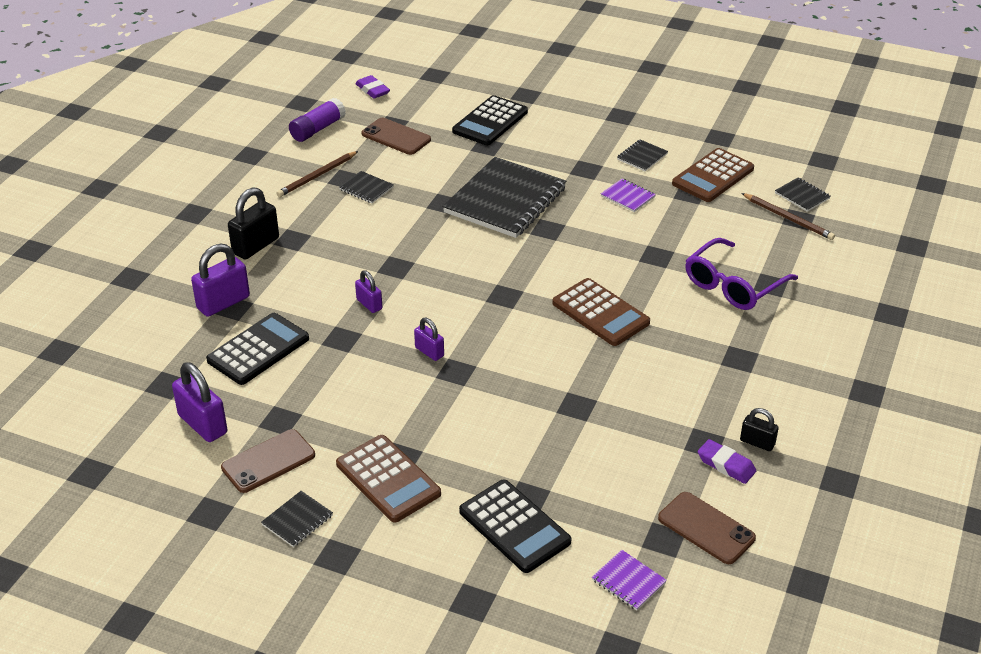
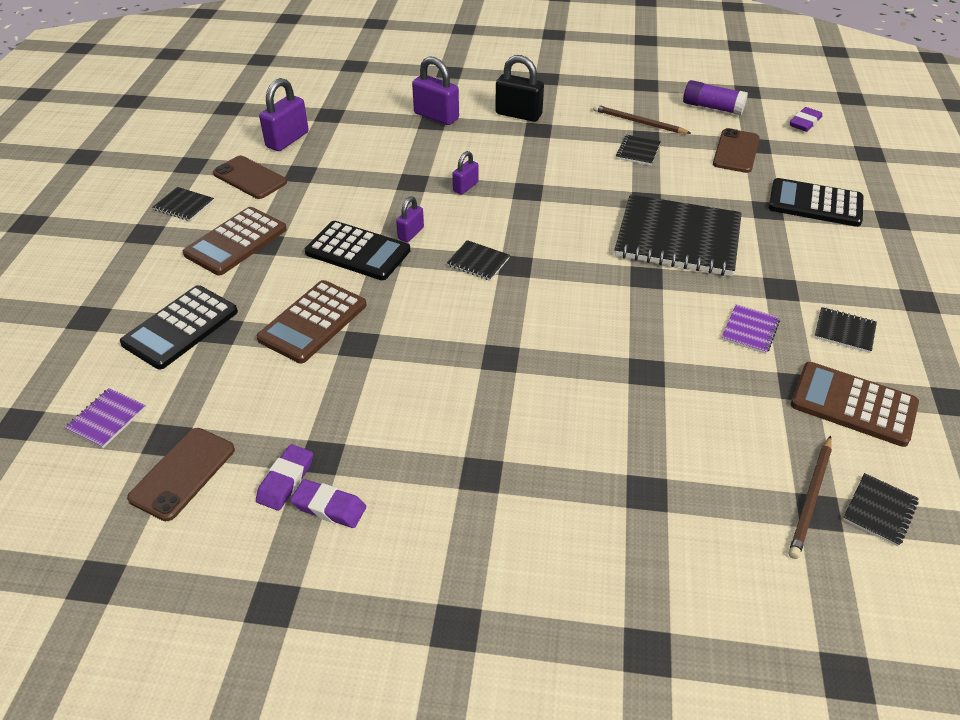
camera: 75 degrees right, 5 degrees up
black calculator [206,313,309,385] -> black calculator moved to [304,221,410,280]
brown calculator [552,278,650,346] -> brown calculator moved to [257,280,366,364]
purple glasses [685,238,798,310] -> none
black padlock [740,408,779,451] -> purple eraser [290,479,366,528]
none -> black notebook [447,240,510,281]

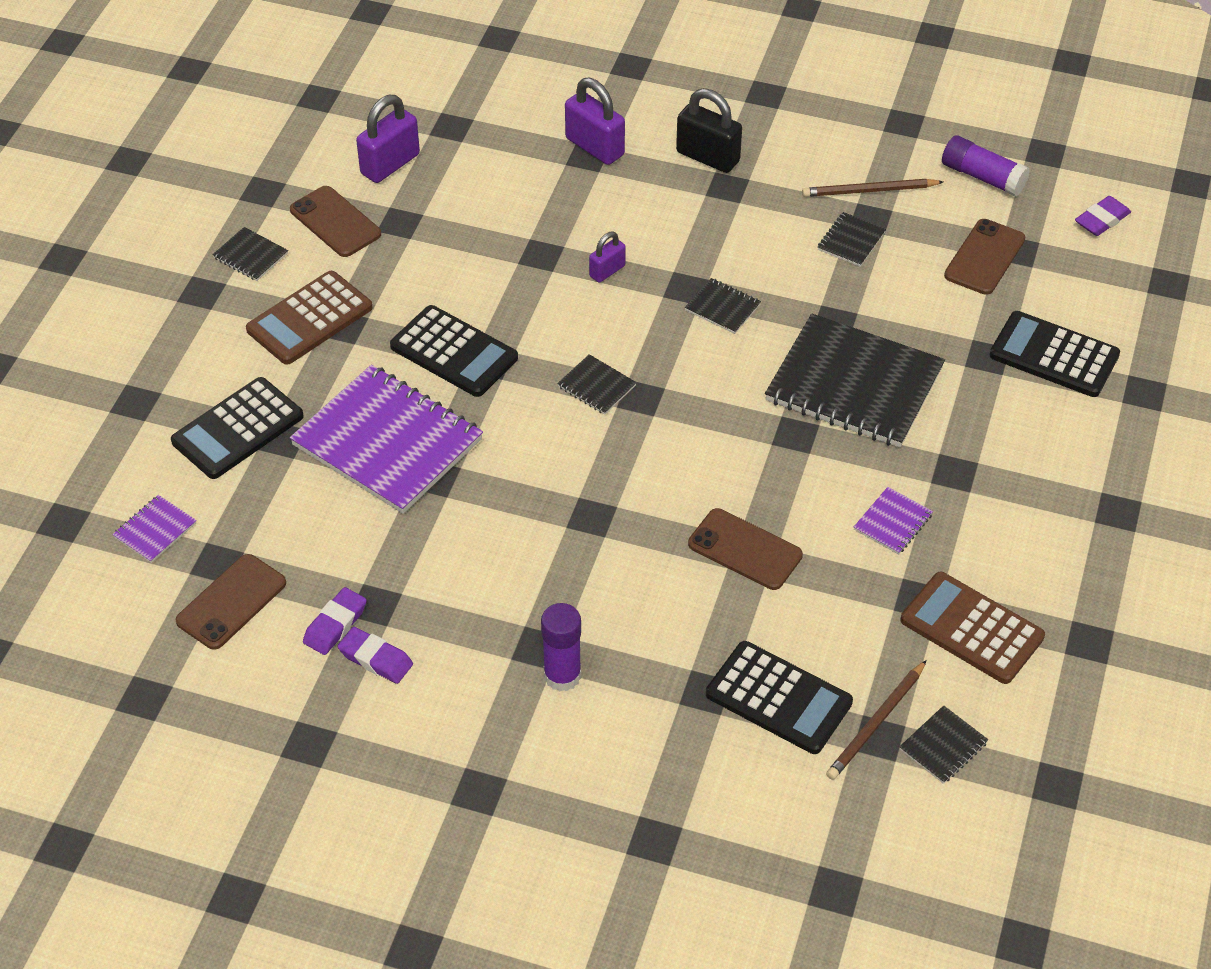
camera: 10 degrees right, 5 degrees up
brown calculator [257,280,366,364] -> purple notebook [290,365,483,514]
purple padlock [396,196,424,242] -> none
brown pencil [593,105,691,134] -> brown pencil turned 45 degrees counterclockwise [802,179,943,197]
black notebook [814,307,877,353] -> black notebook moved to [685,278,761,334]
none -> purple glue stick [541,603,581,692]
none -> brown phone [688,508,803,590]
none -> black calculator [706,641,853,754]

